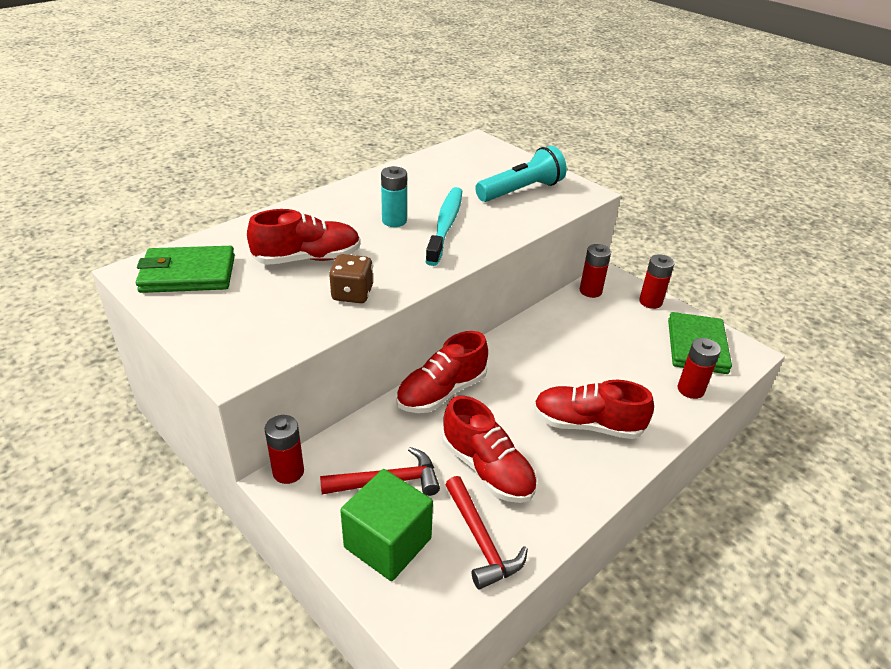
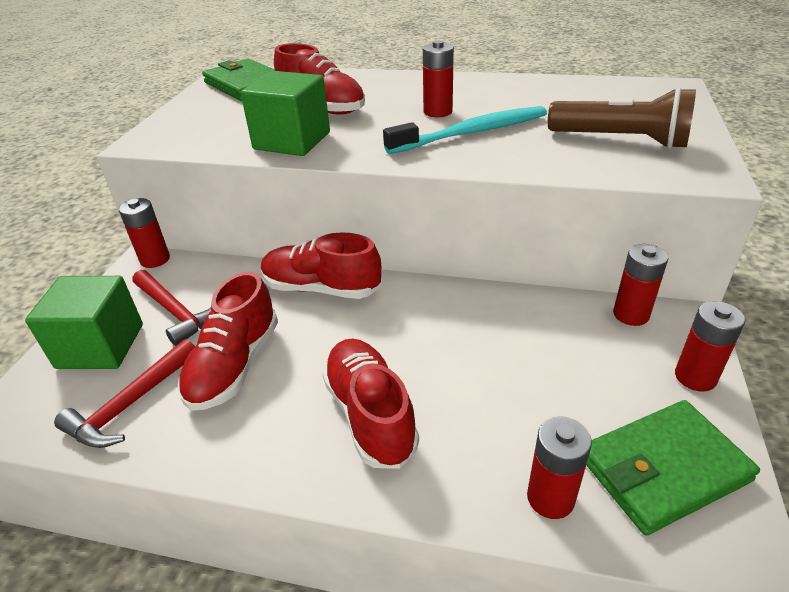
camera: 60 degrees right, 0 degrees up
brown dice [329,254,373,303] -> green cube [241,71,330,156]
turquoise battery [381,166,407,227] -> red battery [423,40,454,117]
turquoise flashlight [475,146,567,202] -> brown flashlight [548,87,696,149]

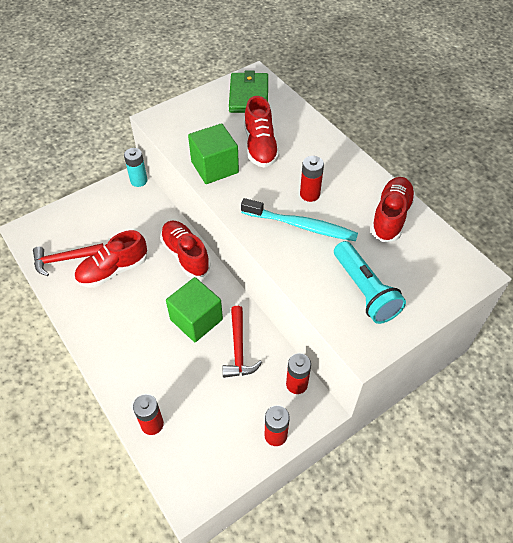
camera: 40 degrees right, 15 degrees up
green cube [25,276,143,369] -> green cube moved to [166,277,223,342]
red battery [119,198,170,268] -> turquoise battery [124,148,148,187]
red hammer [132,270,211,346] -> red hammer moved to [222,306,262,378]
red shoe [322,338,419,469] -> red shoe moved to [371,177,415,242]
brown flashlight [548,87,696,149] -> turquoise flashlight [334,241,406,324]
green wallet [586,400,760,536] -> none

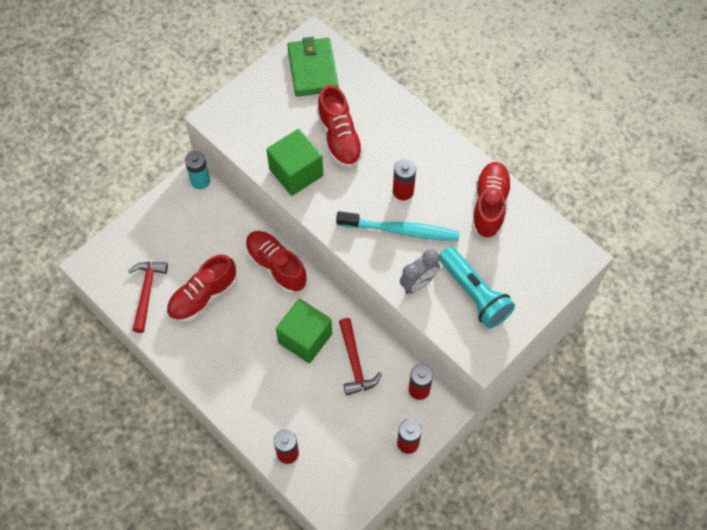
camera: 10 degrees left, 10 degrees up
red hammer [33,243,104,276] -> red hammer turned 120 degrees clockwise [128,262,168,333]
none -> grey clock [400,249,440,294]

